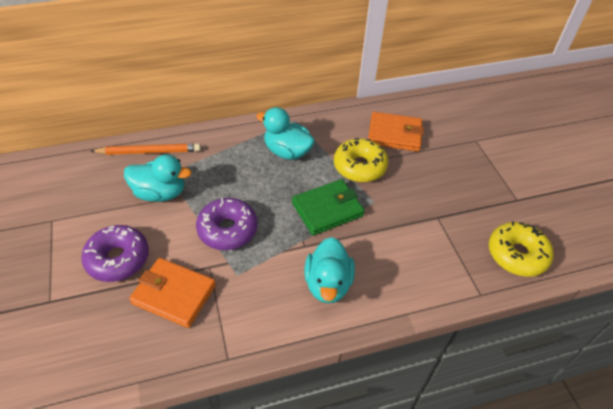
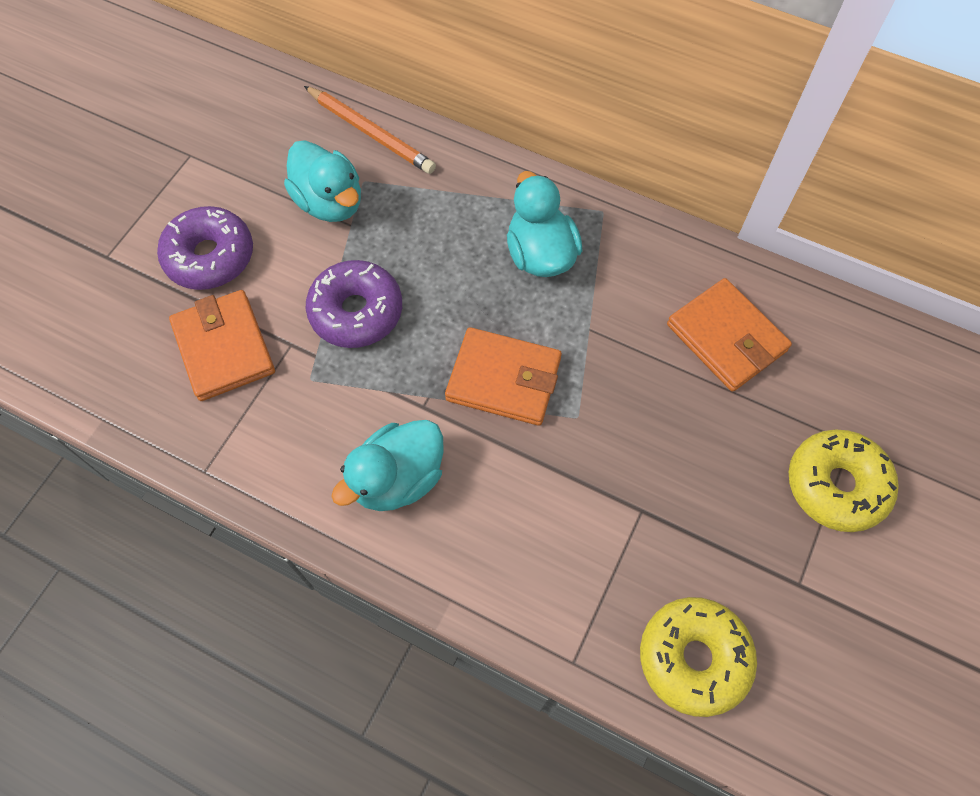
camera: 45 degrees right, 15 degrees up
green wallet [292,179,365,235] -> orange wallet [445,327,562,426]
yellow donut [334,138,388,182] -> yellow donut moved to [789,430,899,532]

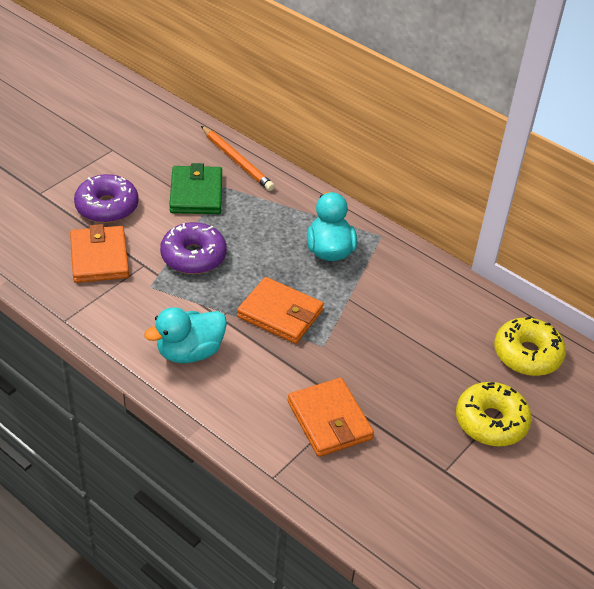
camera: 10 degrees right, 20 degrees down
turquoise duck [284,140,361,222] -> green wallet [169,163,222,214]
yellow donut [640,597,757,717] -> yellow donut moved to [494,316,566,376]
orange wallet [667,278,792,392] -> orange wallet moved to [288,378,374,457]

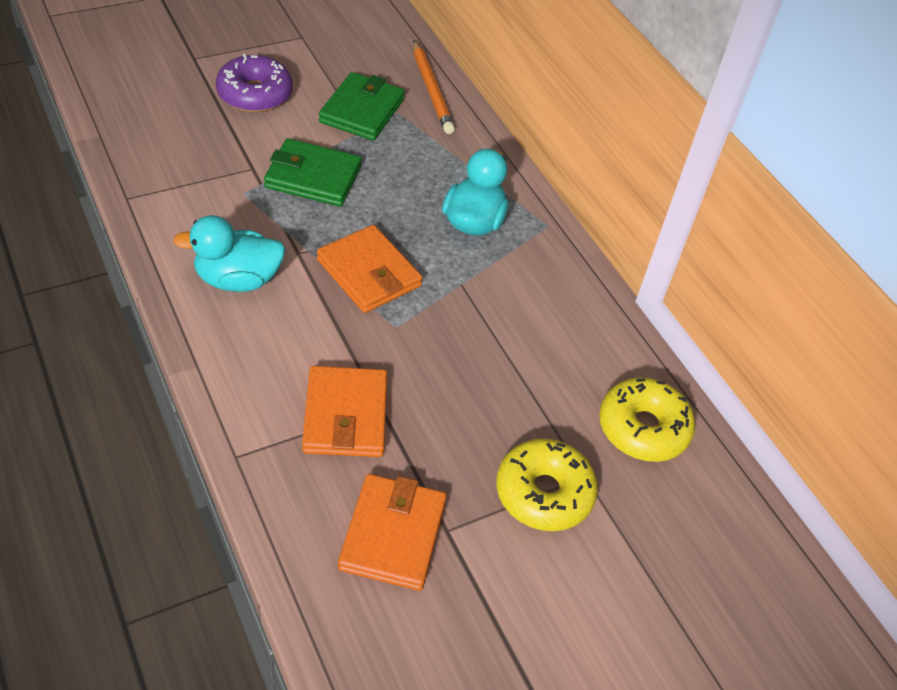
camera: 20 degrees right, 5 degrees up
orange wallet [70,224,129,283] -> orange wallet moved to [338,474,447,591]
purple donut [160,222,227,274] -> green wallet [264,138,362,206]

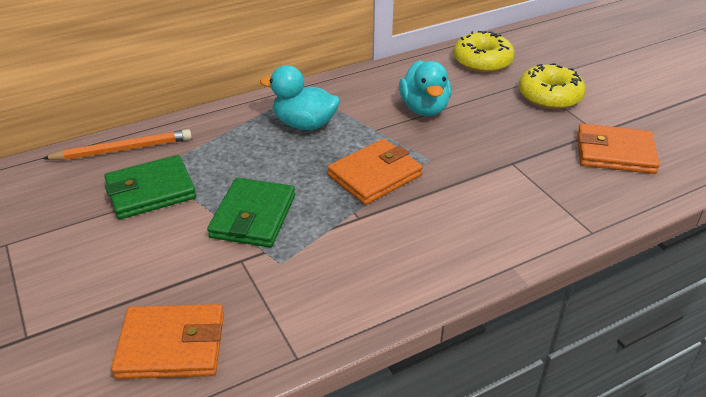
camera: 85 degrees left, 10 degrees down
turquoise duck [173,215,286,292] -> turquoise duck moved to [399,60,451,116]
purple donut [216,54,293,112] -> none
orange wallet [302,366,387,457] -> orange wallet moved to [111,304,224,379]
green wallet [319,72,405,141] -> green wallet turned 45 degrees counterclockwise [104,155,196,219]

